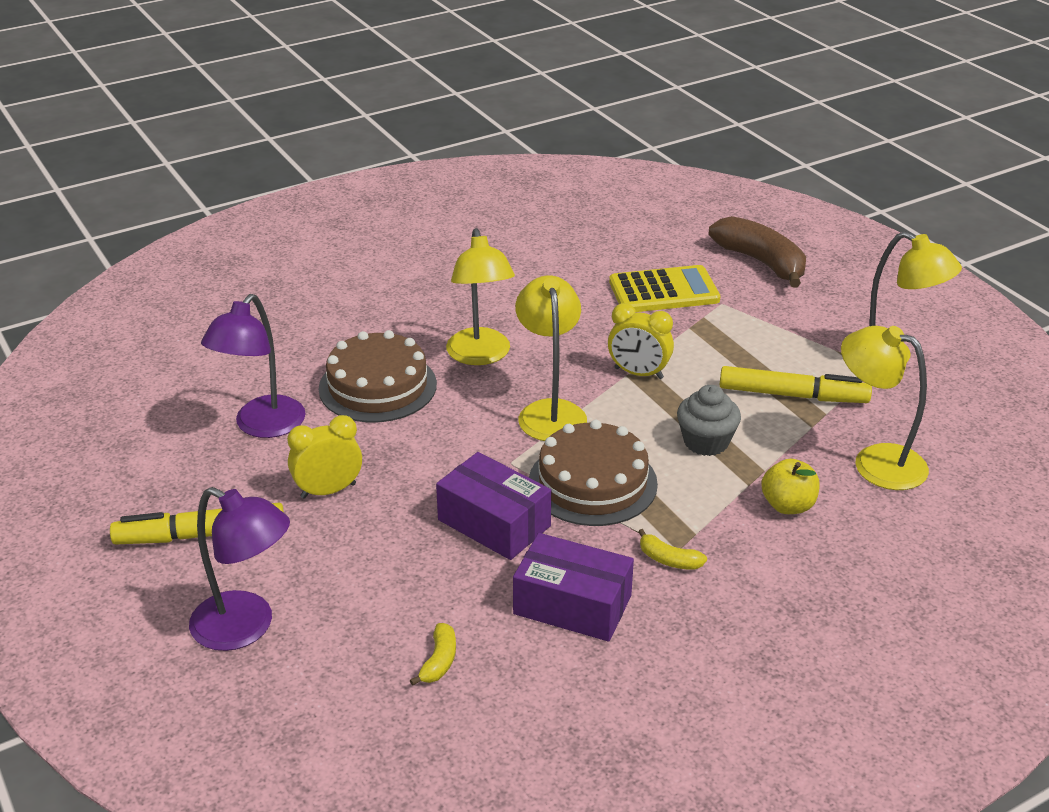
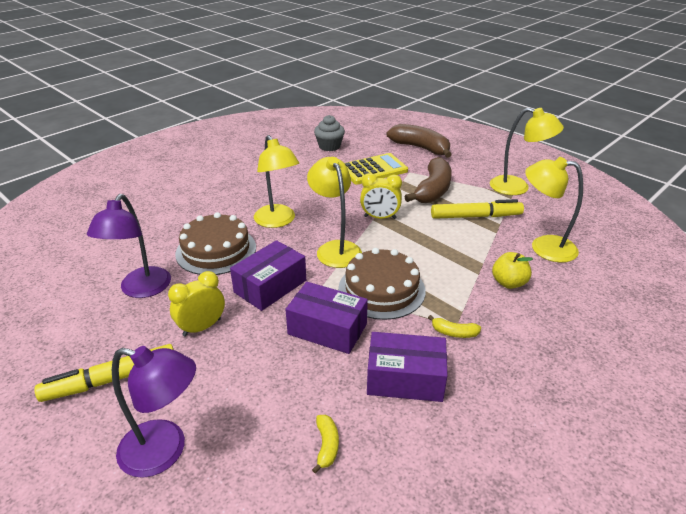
camera: 15 degrees left, 0 degrees up
grey cupcake [677,385,741,456] -> grey cupcake moved to [314,115,345,151]
none -> purple box [230,240,306,311]
none -> brown banana [404,157,452,203]

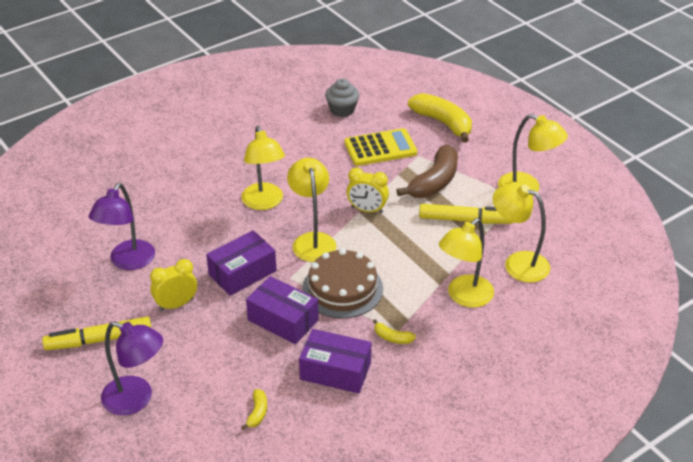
camera: 10 degrees right, 5 degrees up
brown cake [175,212,256,275] -> none
brown banana [387,124,452,158] -> yellow banana [408,93,472,143]
yellow apple [492,252,533,289] -> yellow lamp [439,218,494,308]

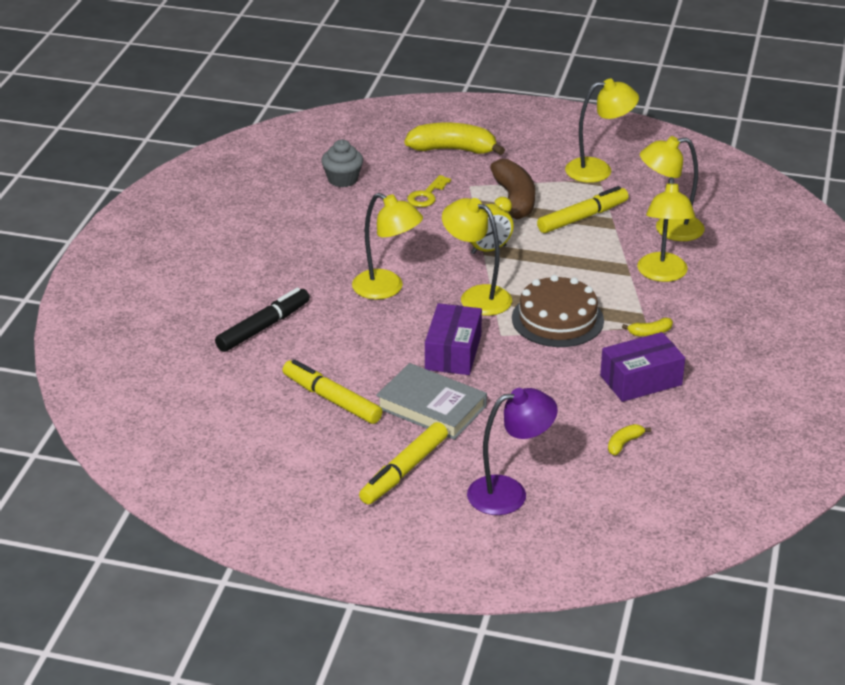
camera: 40 degrees left, 5 degrees down
purple lamp [89,183,155,270] -> yellow marker [282,359,383,424]
yellow clock [150,259,197,311] -> grey book [376,363,487,440]
yellow banana [241,389,267,430] -> yellow banana turned 105 degrees counterclockwise [608,424,651,455]
purple box [246,276,319,344] -> none
yellow calculator [344,128,417,166] -> yellow key [407,175,451,207]
none -> black marker [215,287,310,352]

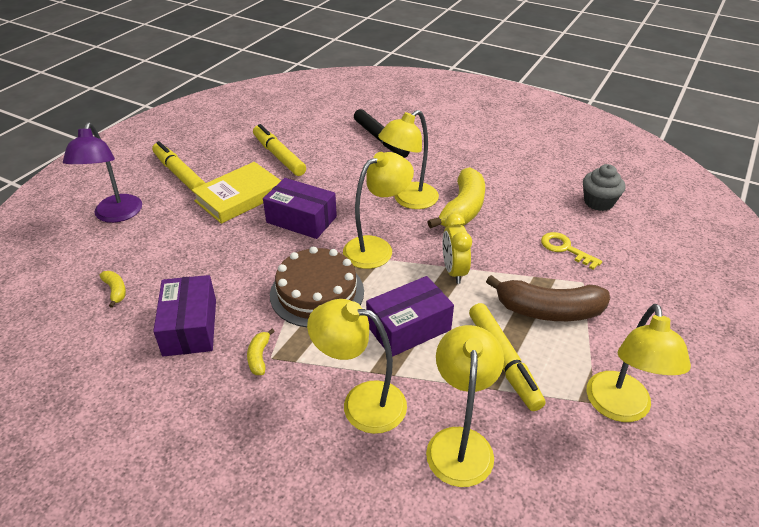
camera: 105 degrees right, 5 degrees up
yellow marker [282,359,383,424] -> yellow marker turned 90 degrees counterclockwise [253,124,306,176]
grey book [376,363,487,440] -> yellow book [192,162,281,224]
yellow banana [405,122,505,155] -> yellow banana moved to [428,167,485,228]
none -> purple box [366,276,454,357]

